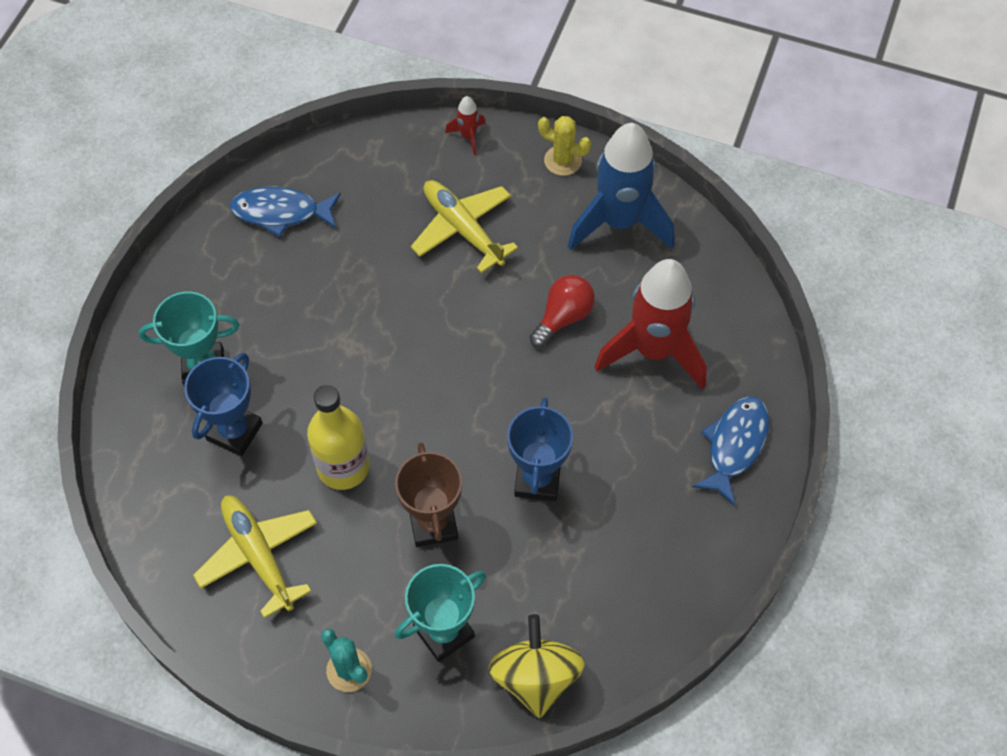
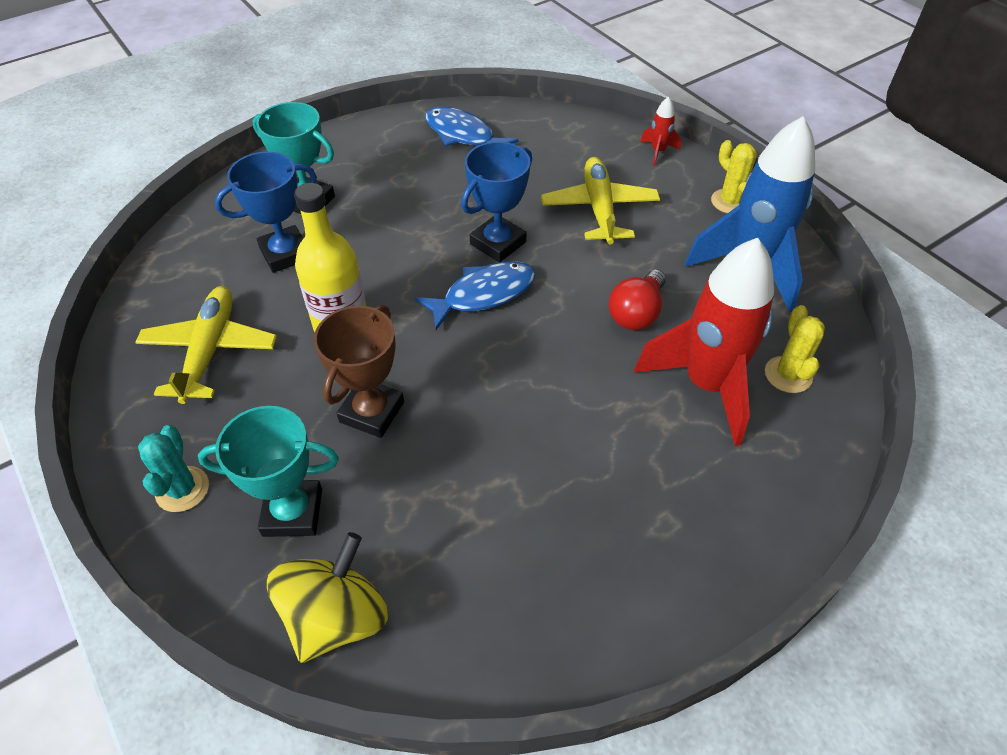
camera: 35 degrees right, 10 degrees down
blue trophy [507,397,573,501] -> blue trophy moved to [461,141,532,263]
red light bulb [530,275,595,348] -> red light bulb turned 135 degrees clockwise [609,269,666,330]
blue fish [692,396,770,506] -> blue fish moved to [415,261,536,330]
none -> yellow cactus [765,305,825,393]

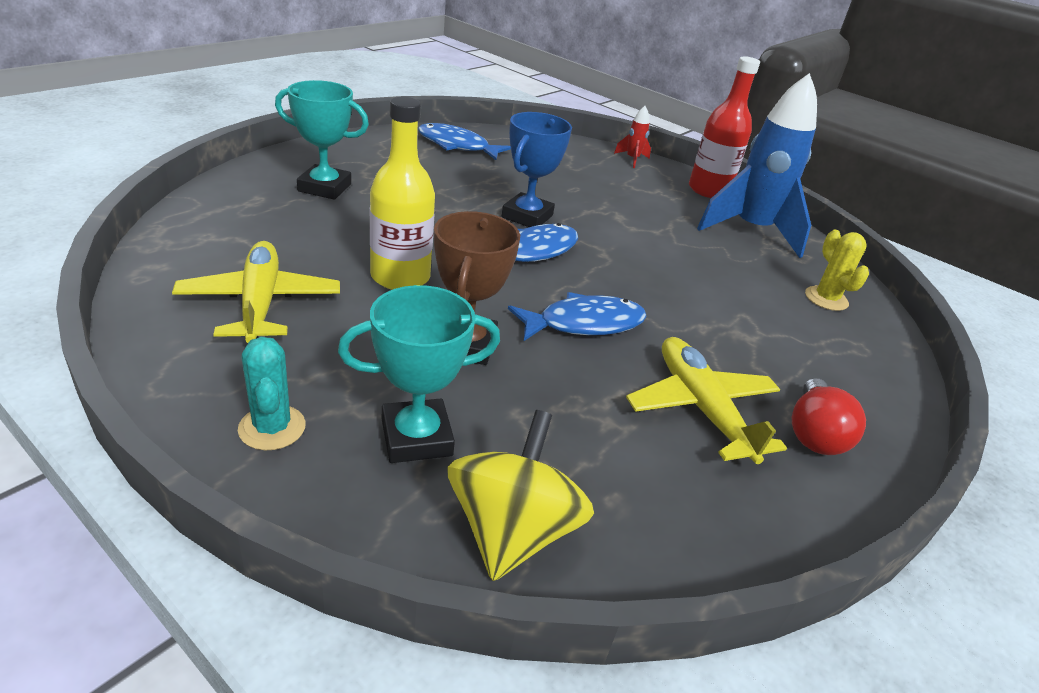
camera: 20 degrees left, 15 degrees down
blue trophy [215,152,317,273] -> none
yellow plane [541,157,660,245] -> yellow plane moved to [626,337,787,464]
red light bulb [609,269,666,330] -> red light bulb moved to [792,378,866,455]
red rocket [634,238,774,446] -> none
yellow cactus [711,140,757,213] -> red bottle [689,56,760,198]
none -> blue fish [508,292,647,341]

